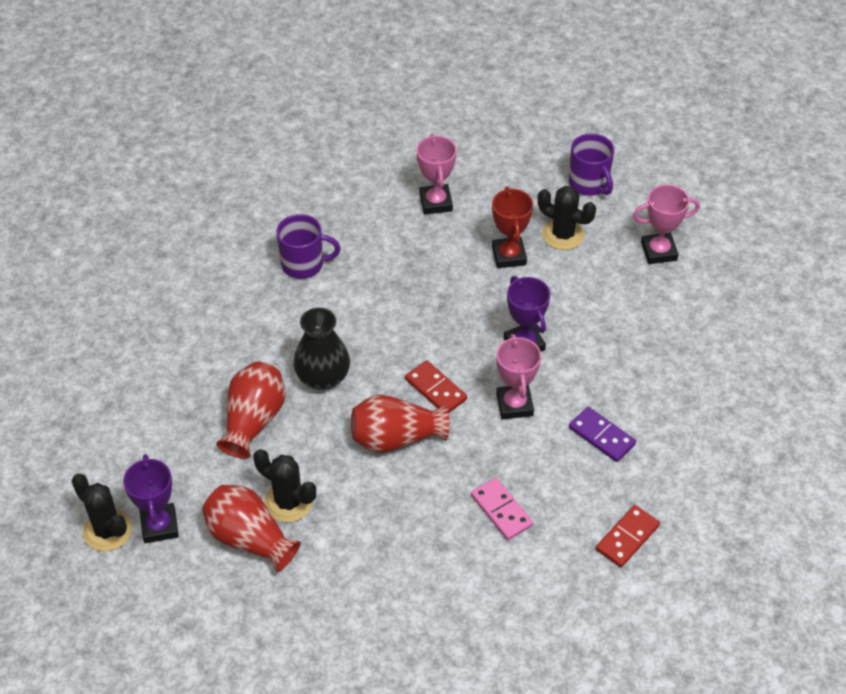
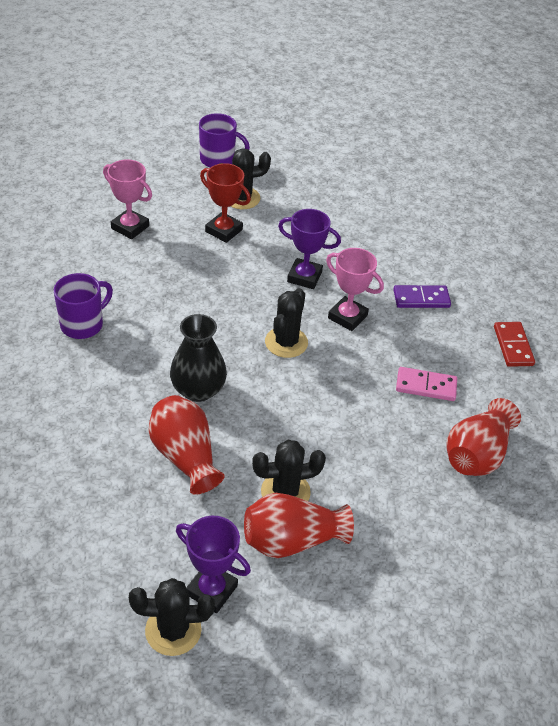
camera: 50 degrees left, 5 degrees down
red vase [351,395,449,453] -> red vase moved to [446,398,521,476]
red domino [405,360,467,413] -> black cactus [265,288,308,358]
pink trophy [633,185,700,264] -> none

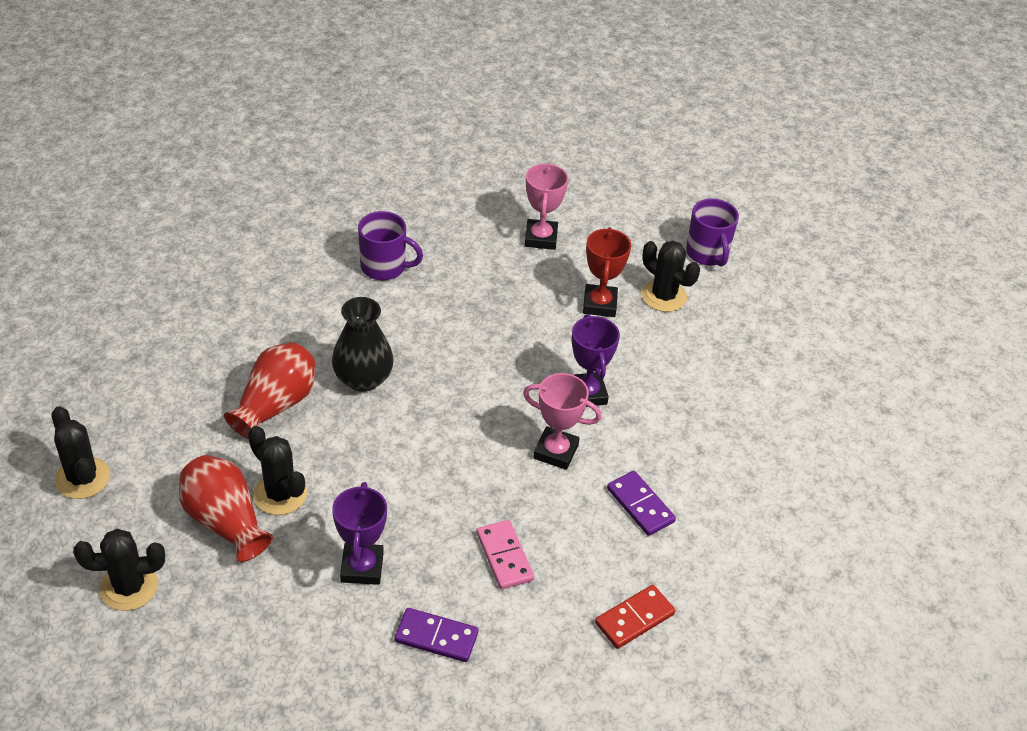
camera: 60 degrees right, 0 degrees up
purple trophy [176,516,251,613] -> purple trophy moved to [332,482,387,585]
black cactus [265,288,308,358] -> black cactus moved to [73,529,165,611]
pink trophy [326,248,384,331] -> pink trophy turned 75 degrees counterclockwise [523,373,602,470]
red vase [446,398,521,476] -> purple domino [395,608,479,662]

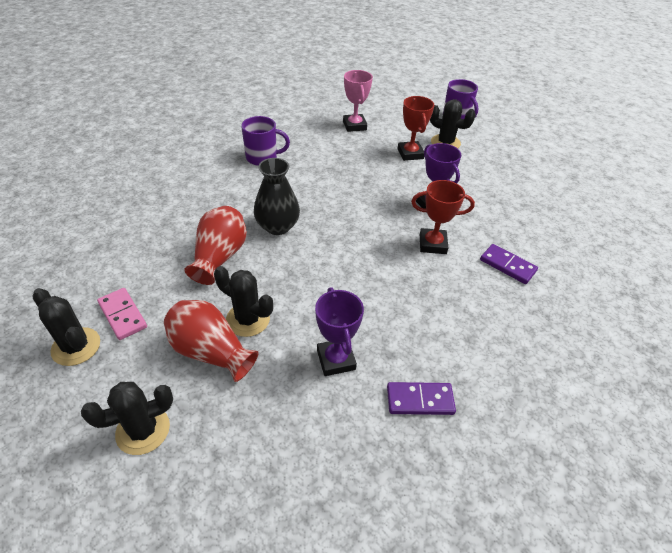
camera: 15 degrees left, 0 degrees up
pink domino [477,520,534,589] -> pink domino moved to [97,288,147,340]
pink trophy [523,373,602,470] -> red trophy [411,180,475,254]
red domino [595,585,676,649] -> none

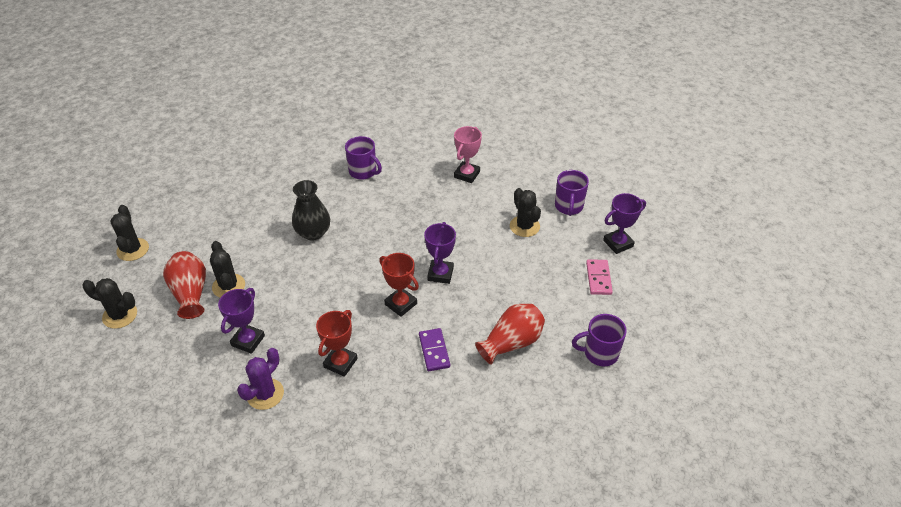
camera: 40 degrees right, 0 degrees up
pink domino [97,288,147,340] -> pink domino moved to [586,259,613,295]
red vase [184,206,247,285] -> red vase moved to [475,304,545,365]
purple domino [387,382,456,415] -> purple cactus [237,348,284,410]
red trophy [397,96,434,161] -> red trophy moved to [316,310,358,377]
none -> purple mug [572,314,627,366]
none -> purple trophy [603,193,646,254]

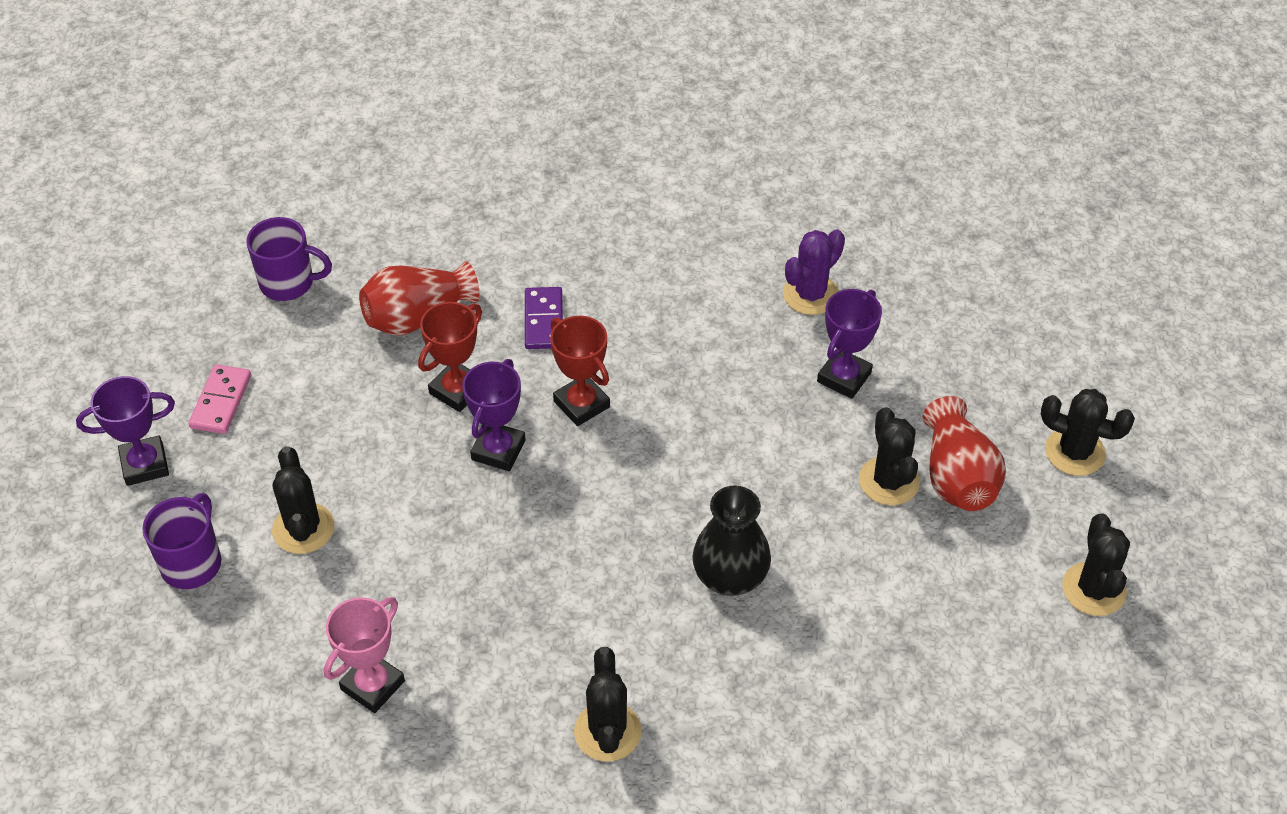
camera: 170 degrees left, 5 degrees up
red trophy [316,310,358,377] -> red trophy moved to [418,302,482,412]
purple mug [345,136,382,180] -> black cactus [574,647,641,762]

